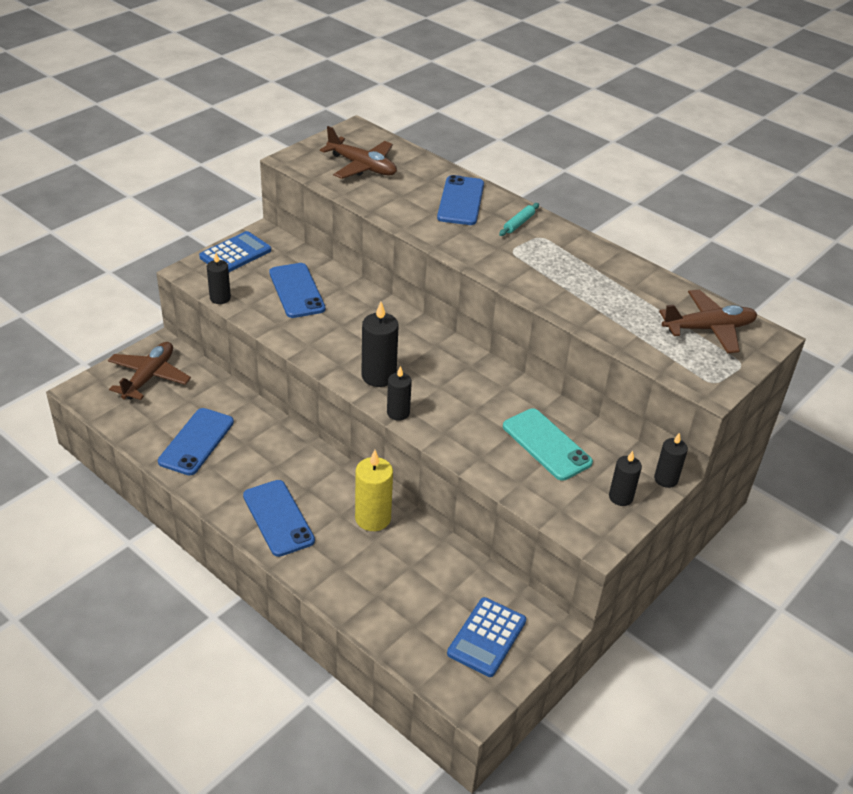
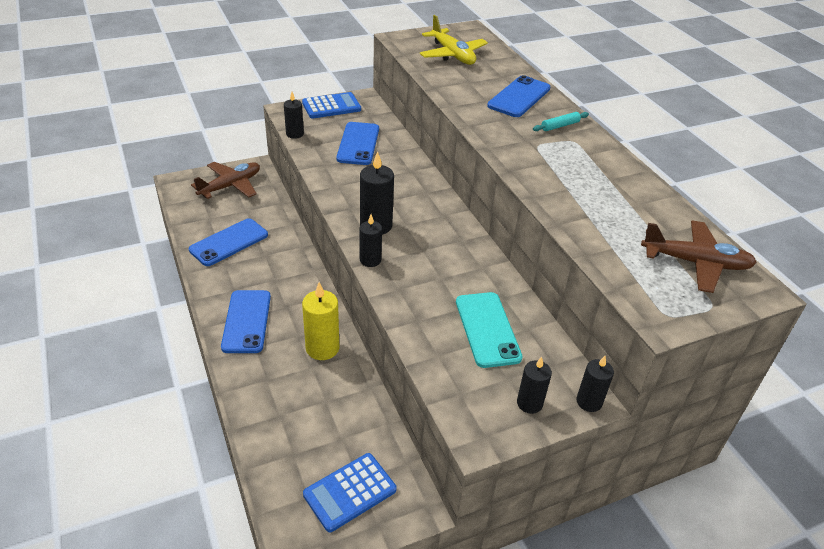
camera: 25 degrees right, 0 degrees up
brown plane [320,126,397,179] -> yellow plane [420,15,488,65]

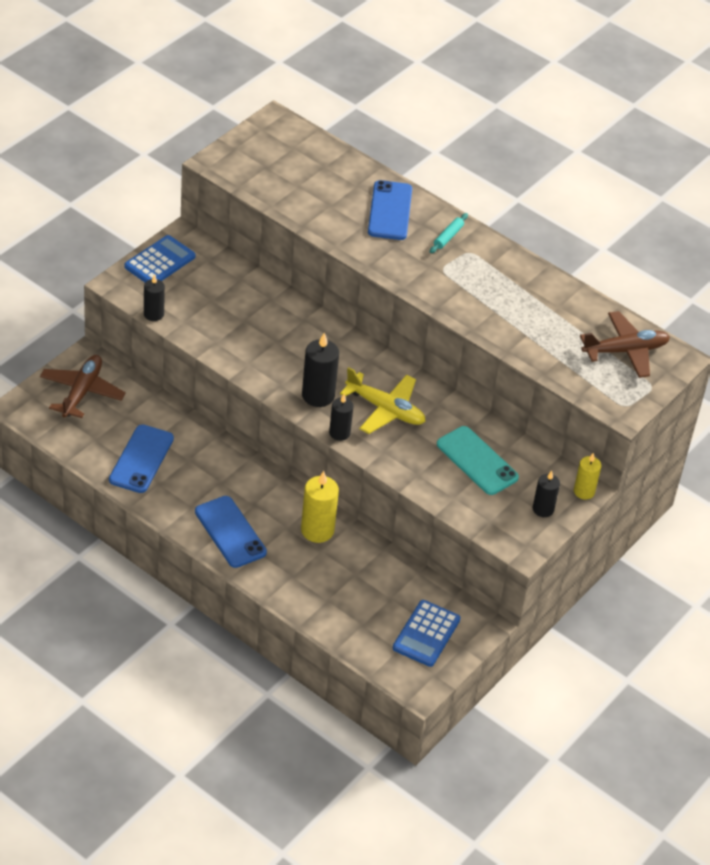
camera: 30 degrees left, 5 degrees up
blue phone [336,122,379,165] -> none
yellow plane [420,15,488,65] -> yellow plane moved to [340,367,426,434]
black candle [576,356,614,412] -> yellow candle [574,453,601,500]

